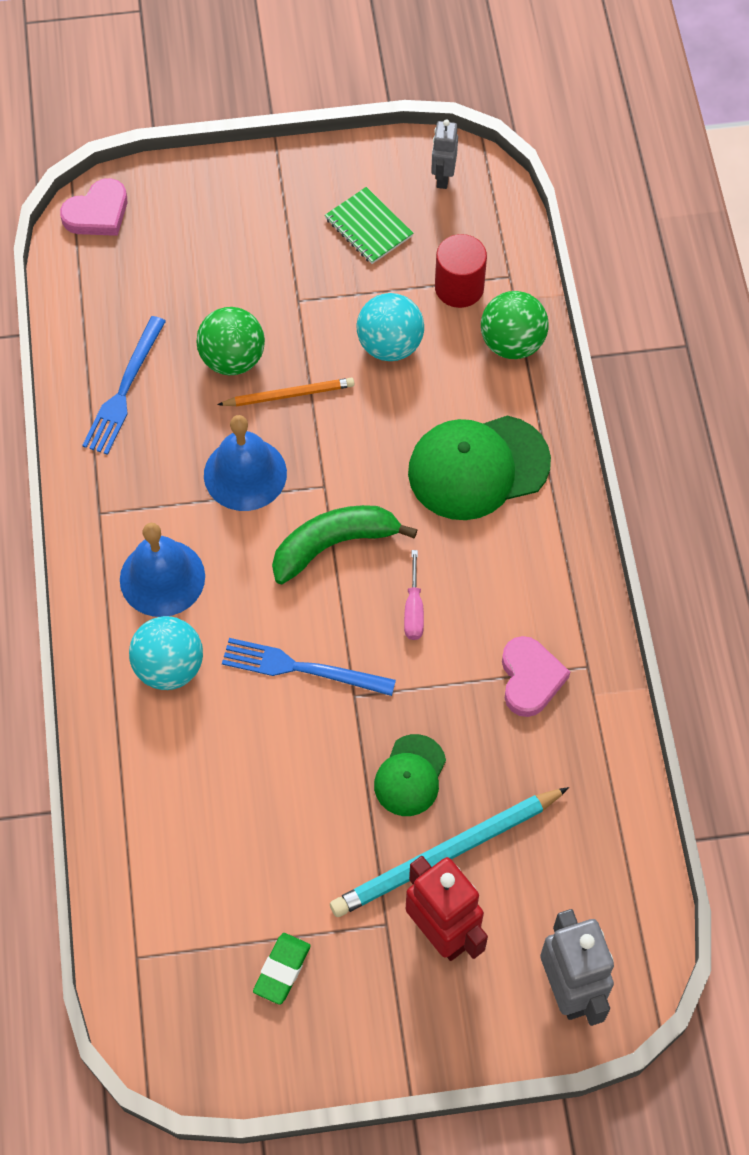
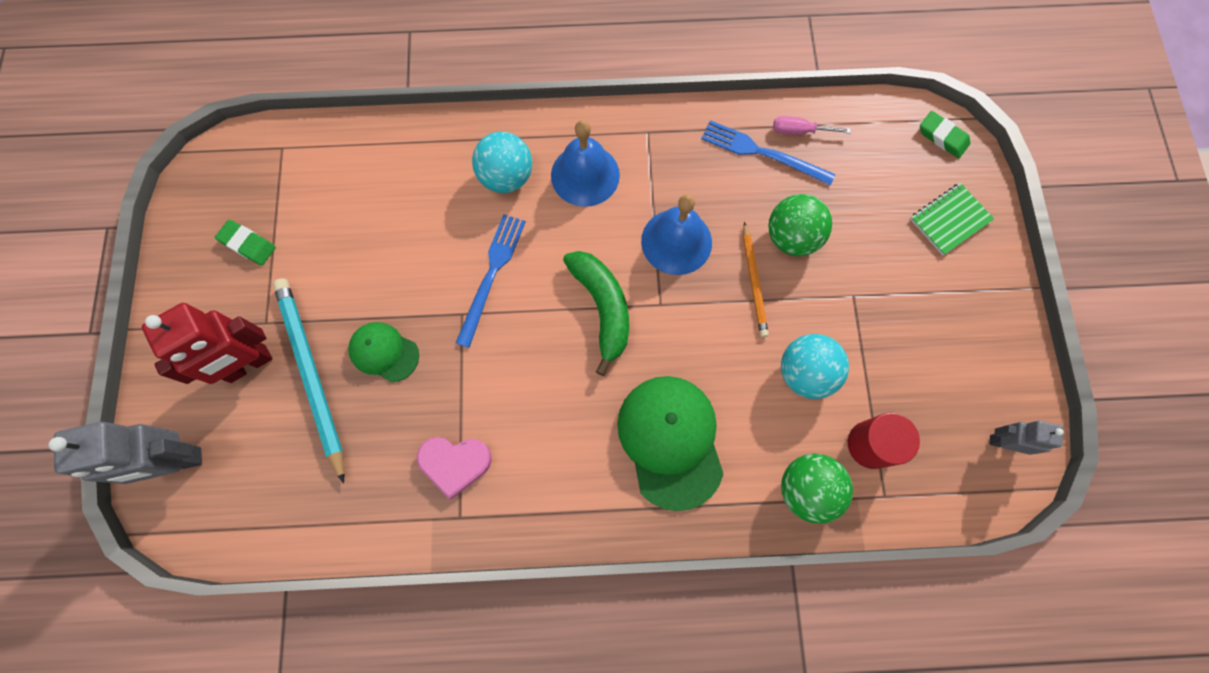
camera: 95 degrees right, 10 degrees up
pink heart [60,178,127,236] -> green eraser [920,111,970,158]
green notebook [325,187,413,264] -> green notebook moved to [910,183,994,256]
pink screwdriver [404,550,424,640] -> pink screwdriver moved to [773,116,851,135]

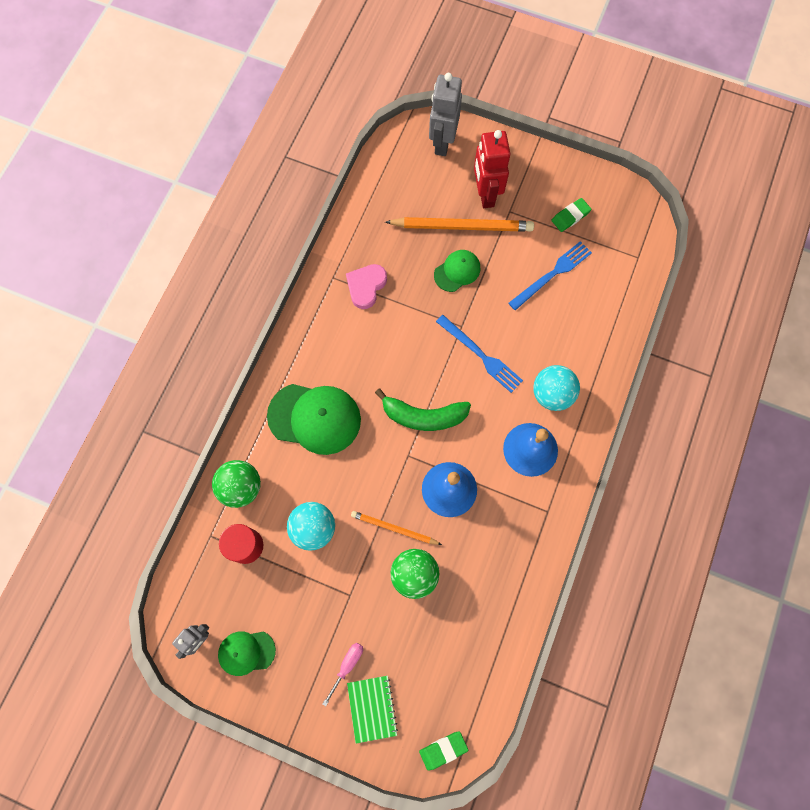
camera: 115 degrees right, 0 degrees up
turquoise pencil [273,279,344,484] -> orange pencil [385,217,534,232]
blue fork [701,120,835,186] -> blue fork moved to [509,241,592,310]
pink screwdriver [773,116,851,135] -> pink screwdriver moved to [323,643,363,706]
none -> green cap [218,631,276,676]

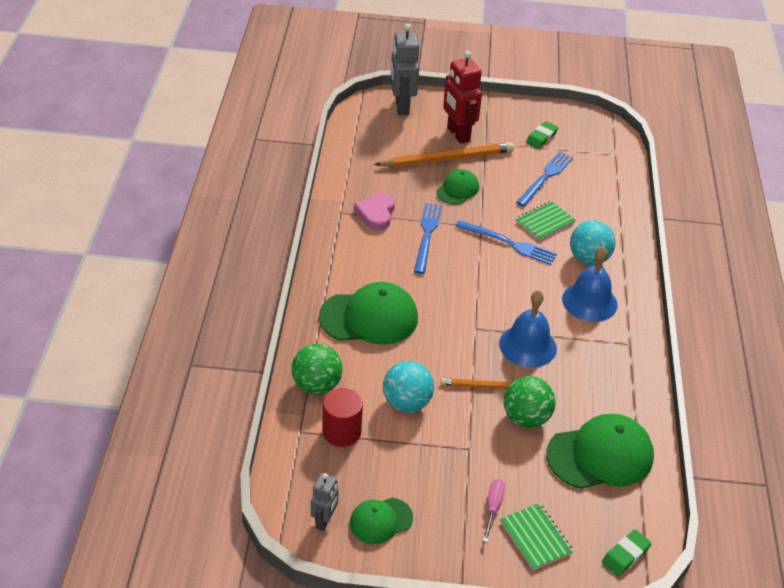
camera: 20 degrees left, 30 degrees down
green banana [375,389,471,431] -> none
none -> blue fork [414,203,442,274]
none -> green notebook [516,201,576,241]
none -> green cap [546,414,654,489]

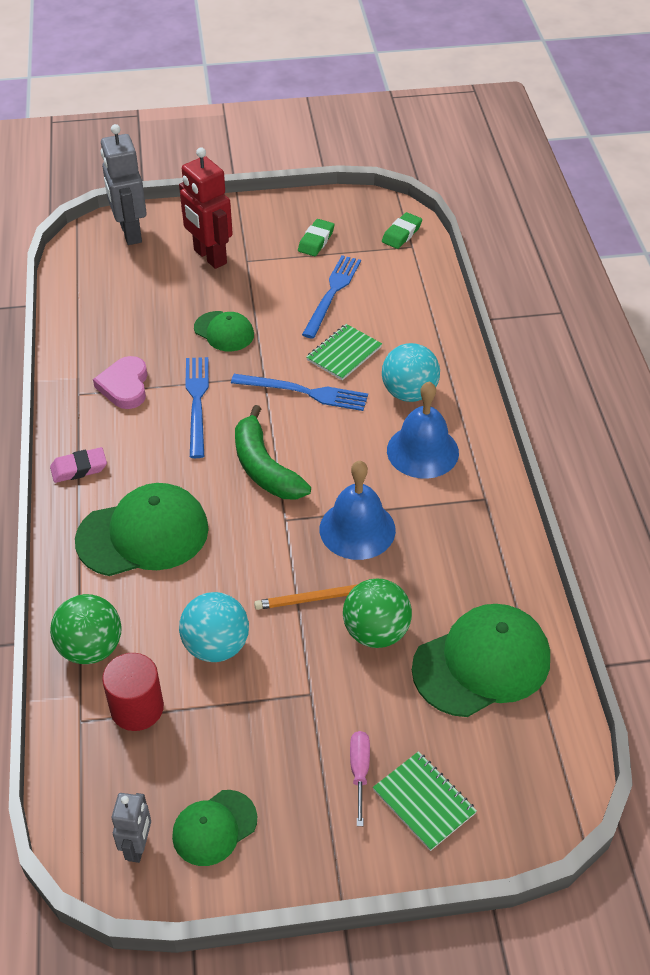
camera: 10 degrees left, 5 degrees up
orange pencil [374,142,514,167] -> none
green cap [436,169,479,204] -> green cap turned 105 degrees clockwise [194,311,254,351]
green eraser [602,529,652,576] -> green eraser moved to [382,212,422,249]
none -> pink eraser [50,447,107,483]
none -> green banana [235,405,311,500]

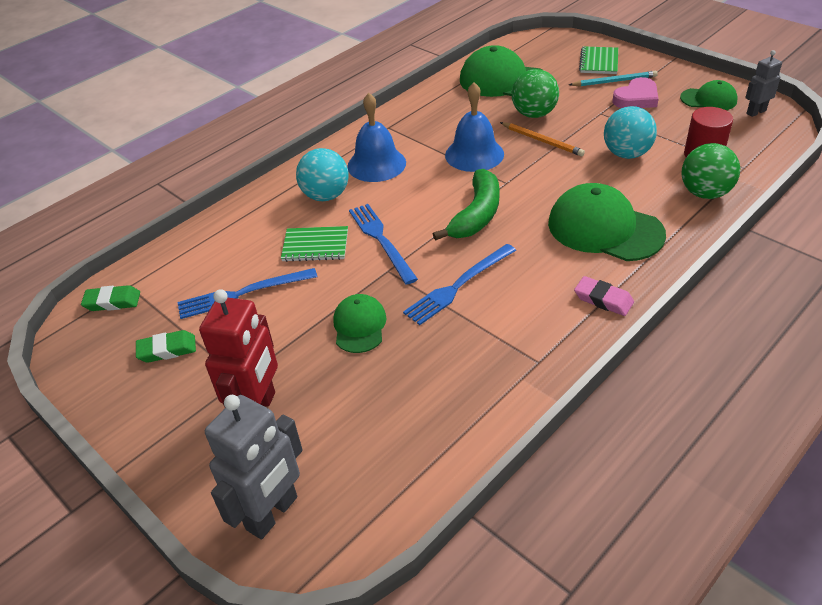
camera: 125 degrees left, 5 degrees down
pink heart [93,356,147,409] -> pink heart moved to [612,77,658,108]
pink screwdriver [350,731,370,826] -> turquoise pencil [569,71,658,87]

